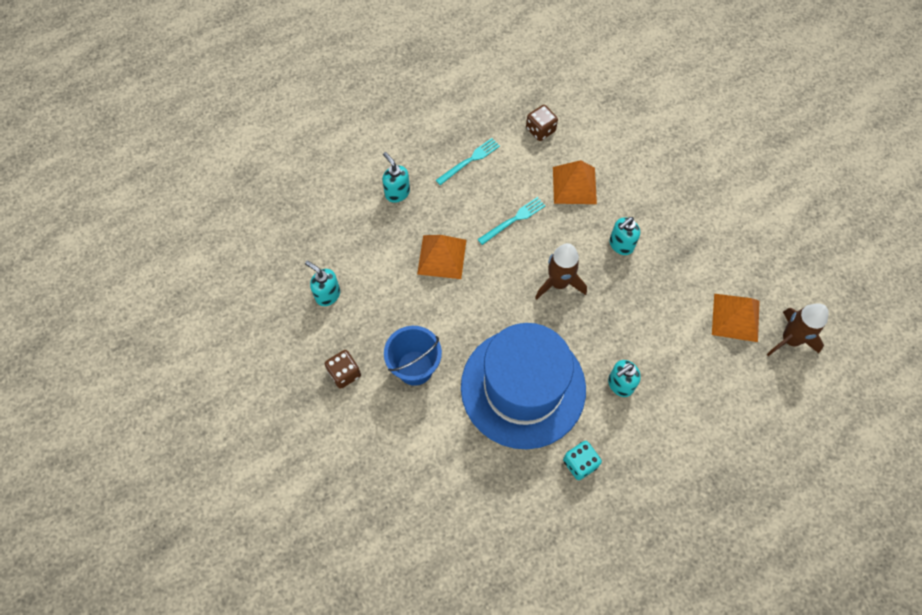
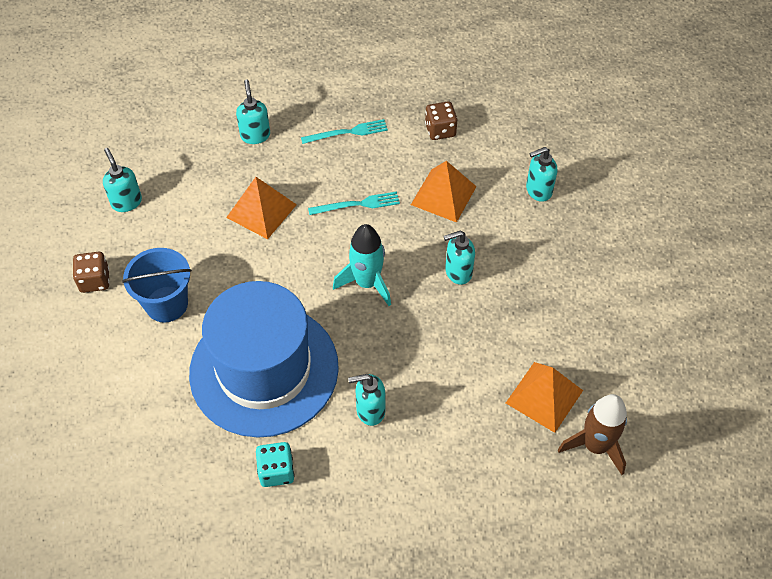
camera: 25 degrees right, 10 degrees down
brown rocket [535,243,587,300] -> turquoise rocket [333,224,391,306]
none -> turquoise soap dispenser [526,147,557,202]

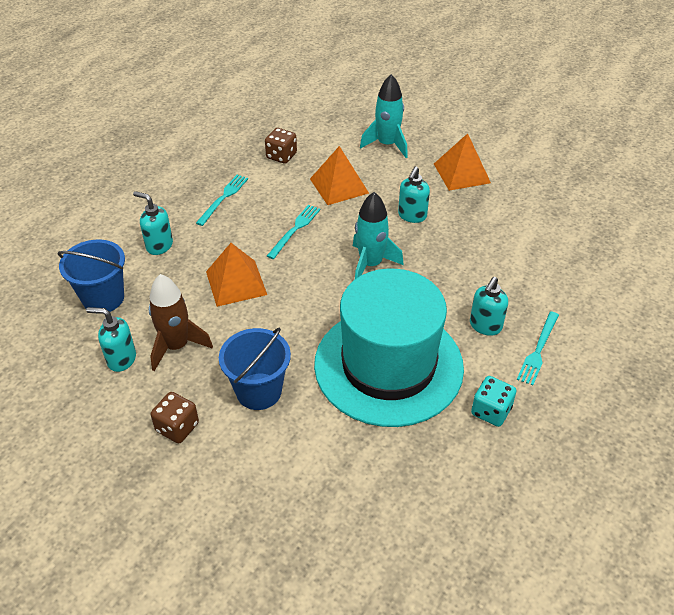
camera: 50 degrees left, 10 degrees down
blue hat [189,281,339,437] -> turquoise hat [314,269,464,427]
orange pyramid [506,362,583,433] -> orange pyramid moved to [434,133,491,191]
turquoise soap dispenser [526,147,557,202] -> turquoise rocket [360,74,408,158]
brown rocket [558,394,627,475] -> brown rocket moved to [149,274,213,371]
none -> blue bucket [57,239,125,314]
none -> turquoise fork [517,311,559,386]

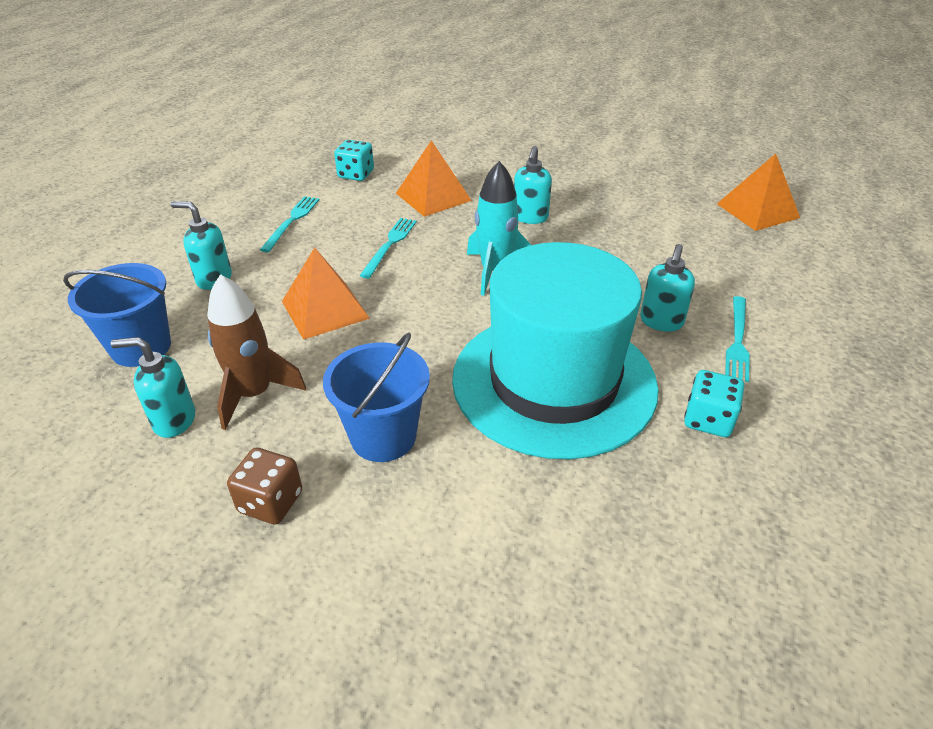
camera: 10 degrees left, 5 degrees down
brown dice [265,128,297,164] -> turquoise dice [334,140,374,181]
turquoise rocket [360,74,408,158] -> none
orange pyramid [434,133,491,191] -> orange pyramid moved to [717,153,800,231]

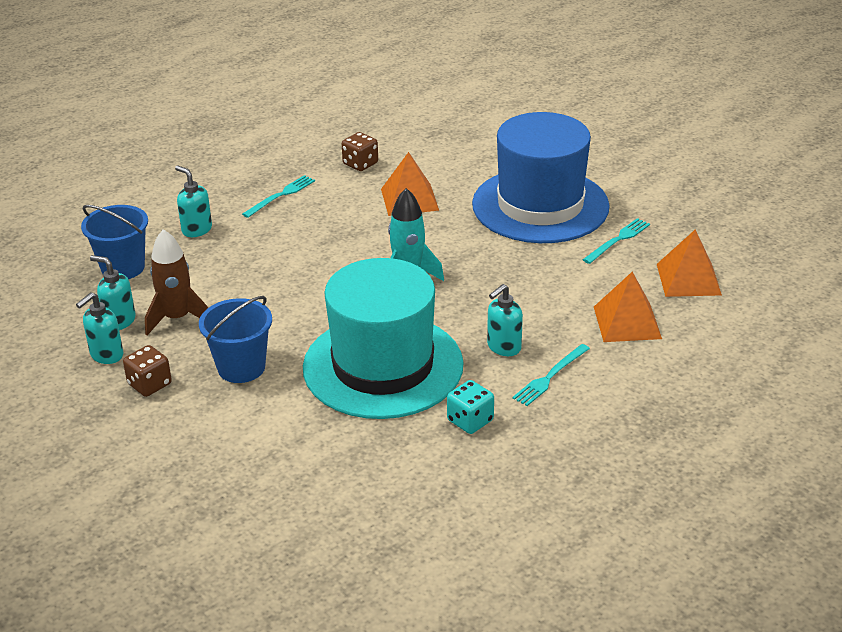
camera: 25 degrees right, 5 degrees down
orange pyramid [282,247,370,340] -> orange pyramid moved to [594,272,662,342]
turquoise dice [334,140,374,181] -> brown dice [342,132,378,171]
turquoise fork [359,218,417,279] -> turquoise fork moved to [583,218,650,264]
turquoise soap dispenser [514,146,552,224] -> turquoise soap dispenser moved to [76,292,123,364]
none -> blue hat [472,112,610,243]

